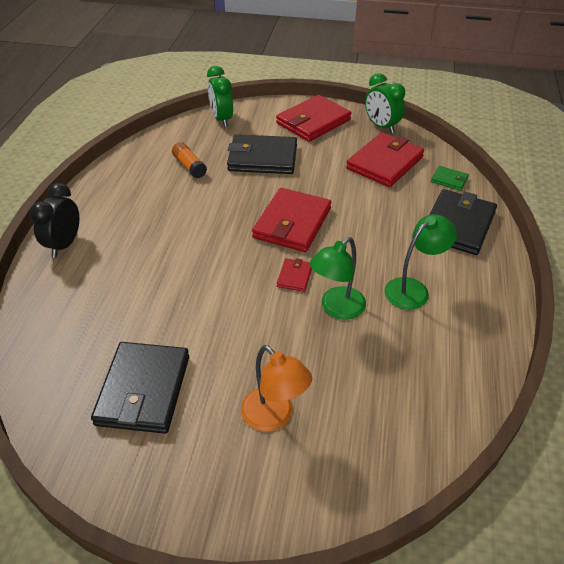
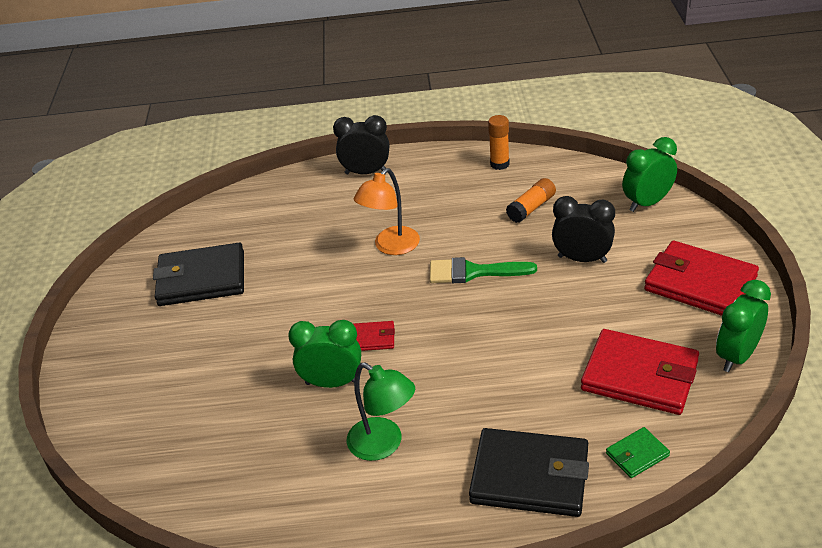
camera: 80 degrees right, 5 degrees down
black wallet [227,134,297,174] -> black clock [552,196,615,263]
orange lamp [241,345,312,431] -> orange lamp moved to [353,168,420,255]
red wallet [252,188,331,252] -> none
green lamp [310,237,366,320] -> green clock [288,320,361,388]
green wallet [431,166,469,191] -> green wallet turned 45 degrees clockwise [606,427,670,478]
none -> green brush [430,257,537,283]
none -> orange glue stick [488,115,510,170]

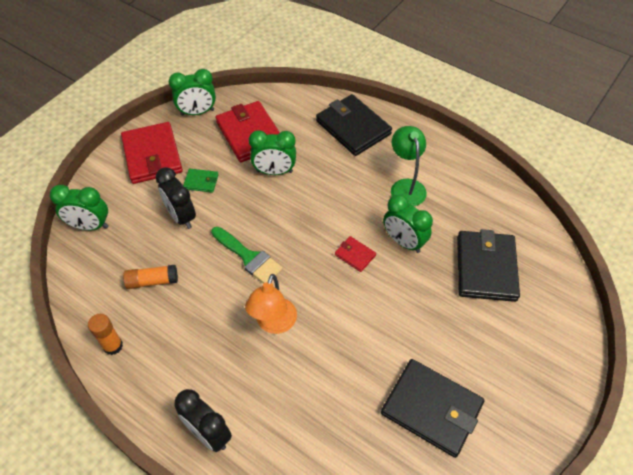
camera: 145 degrees left, 15 degrees up
orange lamp [353,168,420,255] -> orange lamp turned 120 degrees clockwise [245,274,297,334]
green wallet [606,427,670,478] -> green wallet moved to [183,169,219,193]
none -> green clock [249,130,296,175]
none -> black wallet [457,229,520,302]

